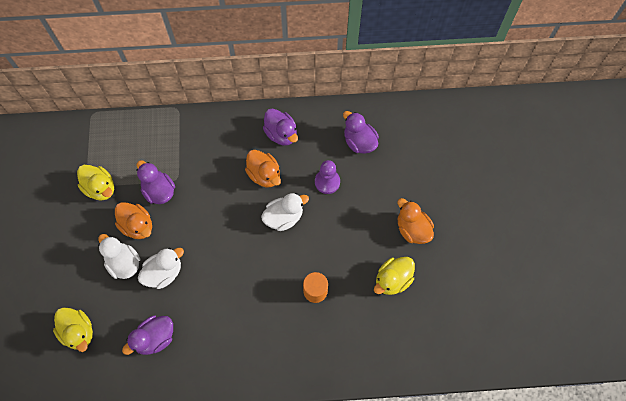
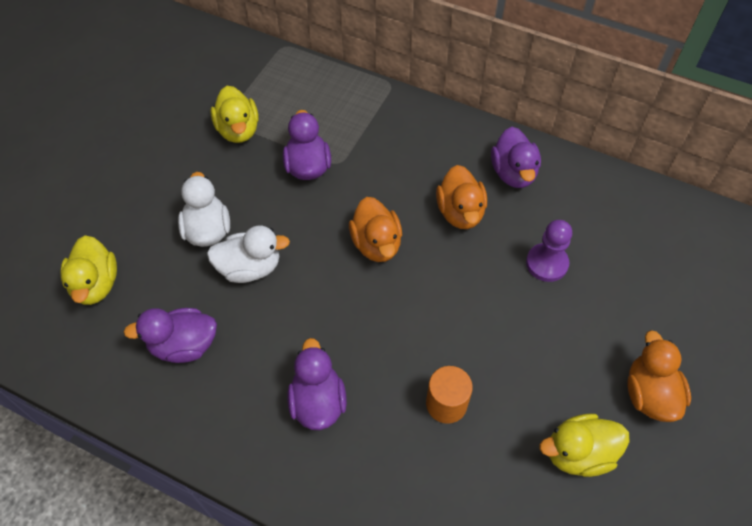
camera: 30 degrees right, 10 degrees down
orange duck [115,202,152,239] -> orange duck moved to [349,197,402,262]
white duck [261,193,309,231] -> none
purple duck [343,111,379,154] -> purple duck moved to [288,338,347,430]

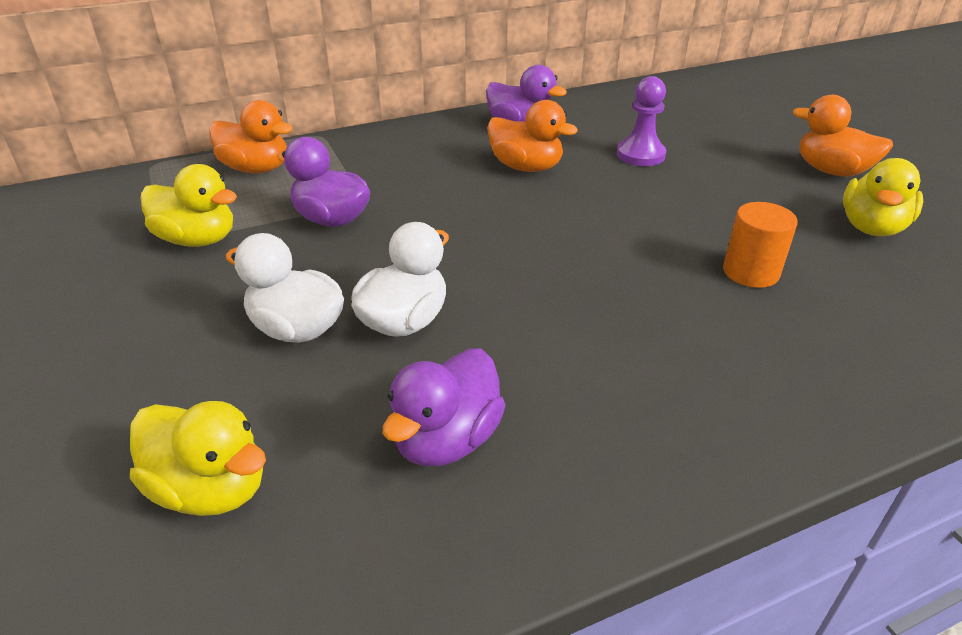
camera: 50 degrees left, 20 degrees down
purple duck [288,338,347,430] -> none
orange duck [349,197,402,262] -> orange duck moved to [209,100,293,174]

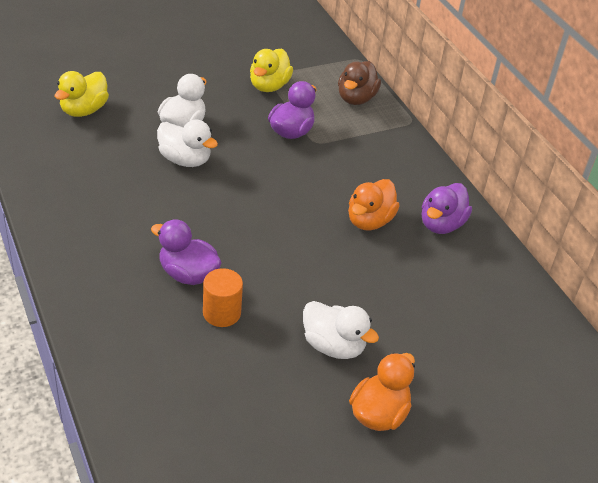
camera: 85 degrees right, 5 degrees up
orange duck [209,100,293,174] -> brown duck [338,61,381,105]
purple duck [383,348,506,466] -> purple duck moved to [151,219,222,285]
purple pawn [617,76,666,166] -> none
yellow duck [843,158,923,236] -> none
none -> white duck [303,301,379,359]

